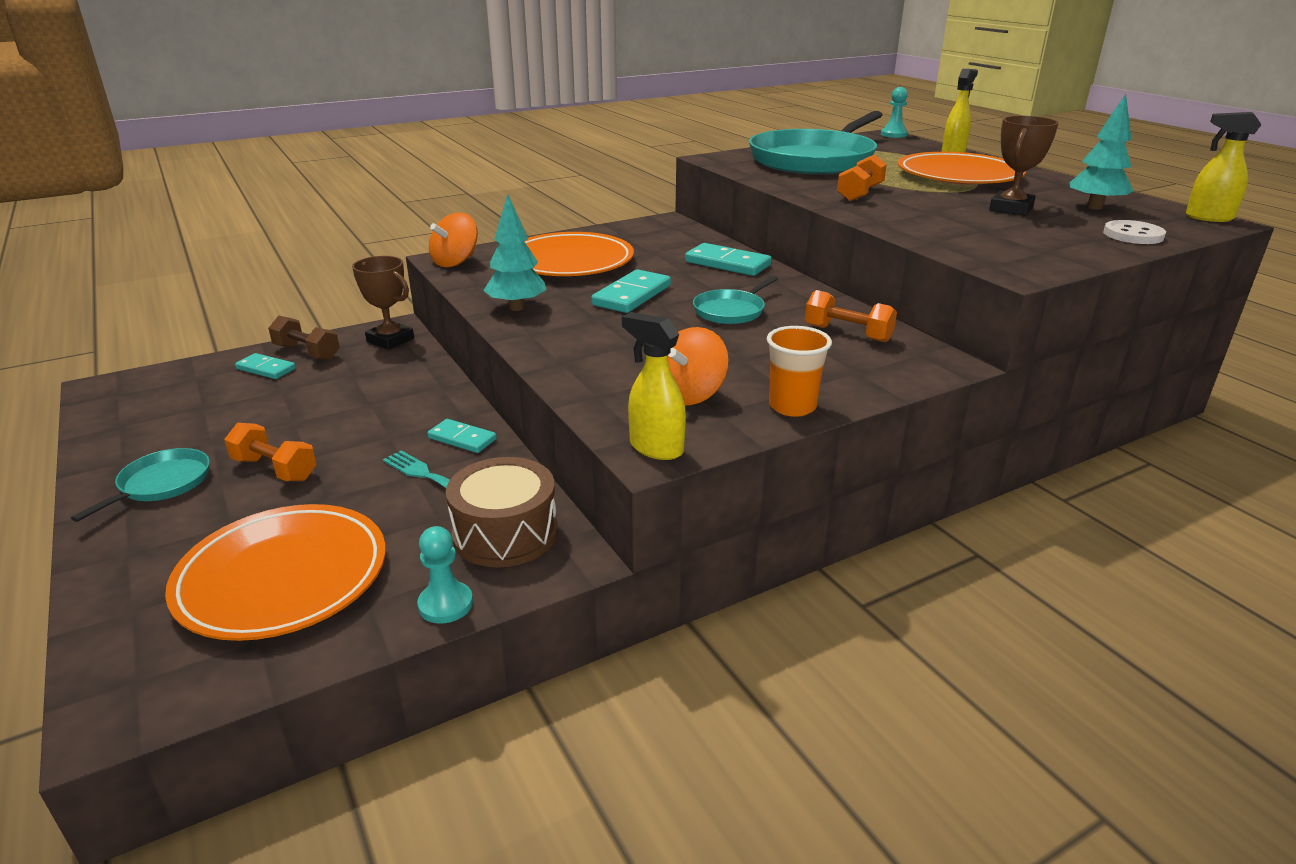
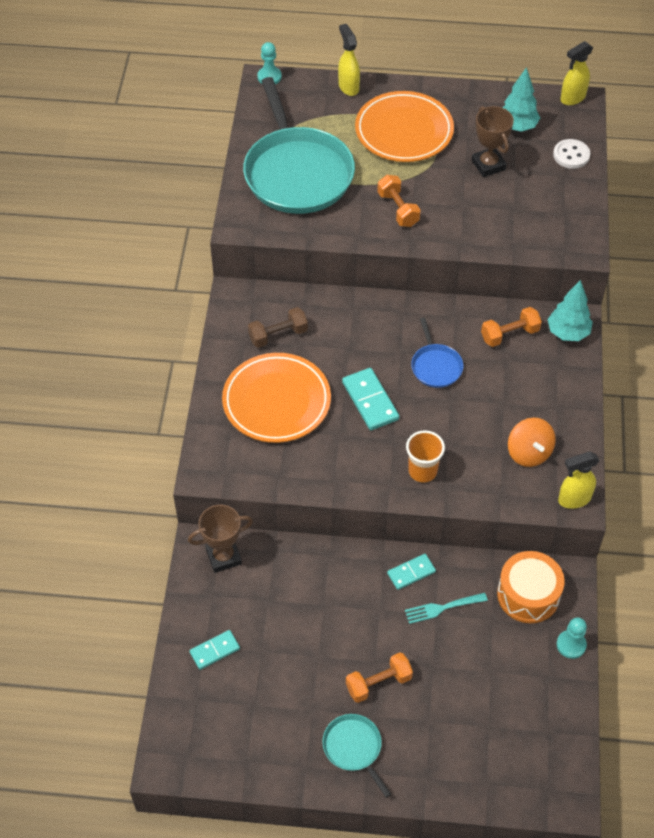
camera: 55 degrees left, 25 degrees up
orange plate [165,504,386,641] -> none
brown dumbbell [268,316,340,360] -> brown dumbbell moved to [248,307,308,348]
orange spinning top [429,213,478,267] -> none
brown drum [446,457,558,568] -> orange drum [497,551,565,623]
turquoise tree [483,194,546,311] -> turquoise tree moved to [547,280,593,341]
turquoise domino [685,243,772,276] -> none
turquoise pan [693,276,778,324] -> blue pan [411,317,463,388]
orange cup [767,326,832,417] -> orange cup moved to [406,430,445,483]

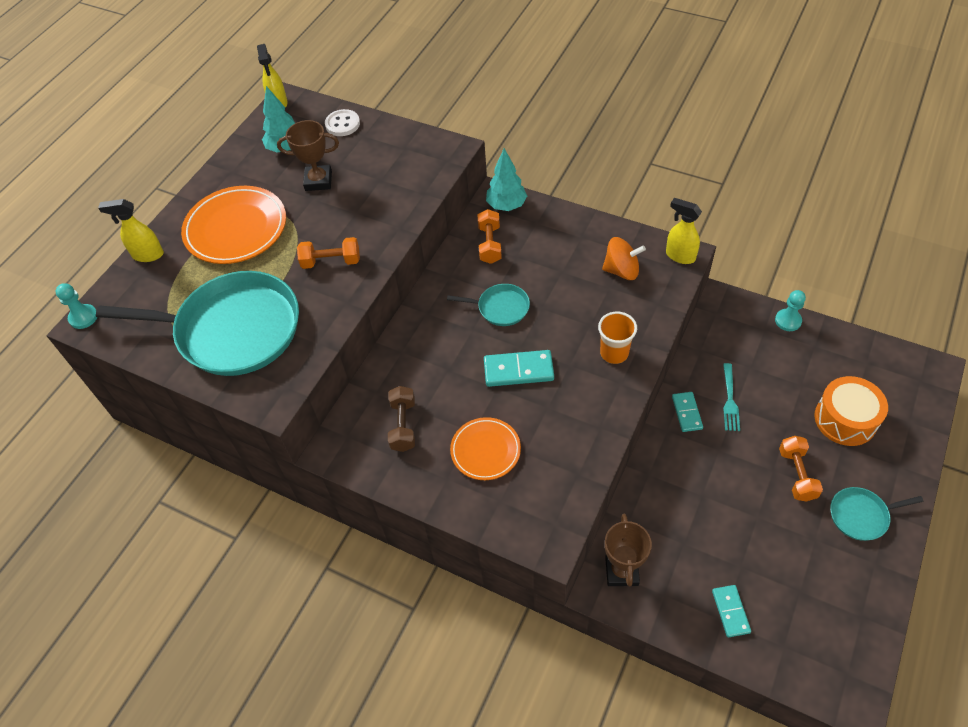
camera: 65 degrees left, 0 degrees up
orange plate [222,353,331,443] -> orange plate [450,417,521,480], size x0.60
blue pan [411,317,463,388] -> turquoise pan [447,284,530,326]
orange drum [497,551,565,623] -> orange drum moved to [814,376,888,446]
yellow spray bottle [558,452,599,509] -> yellow spray bottle turned 120 degrees clockwise [666,198,702,264]

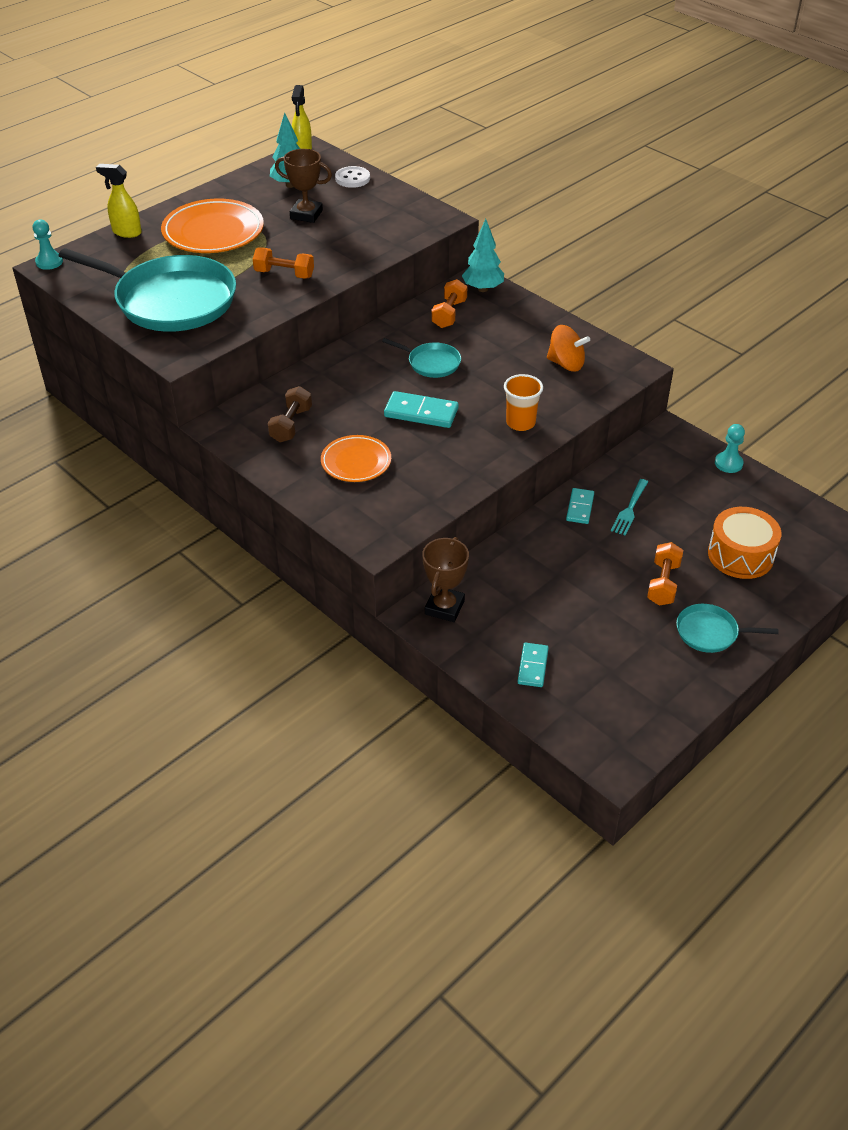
camera: 15 degrees right, 10 degrees down
yellow spray bottle [666,198,702,264] -> none

